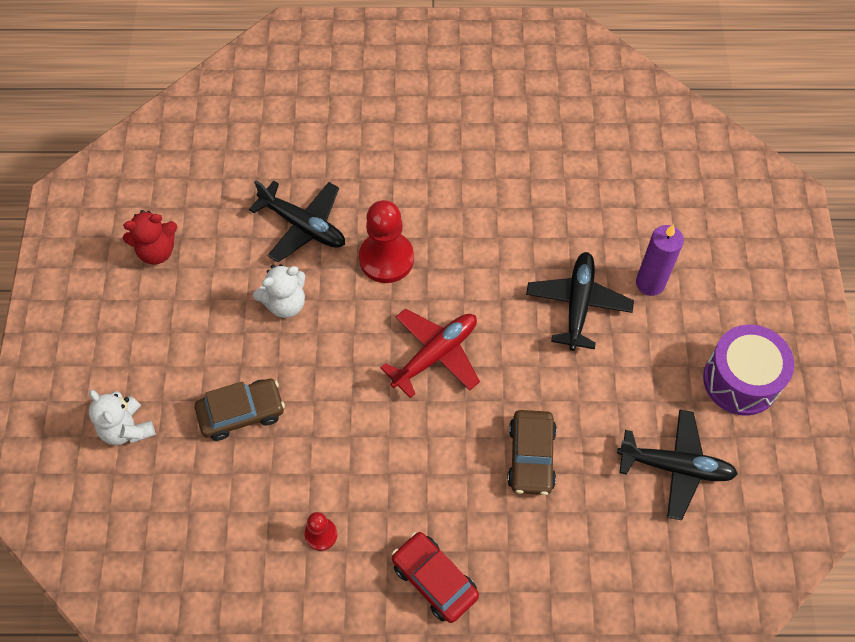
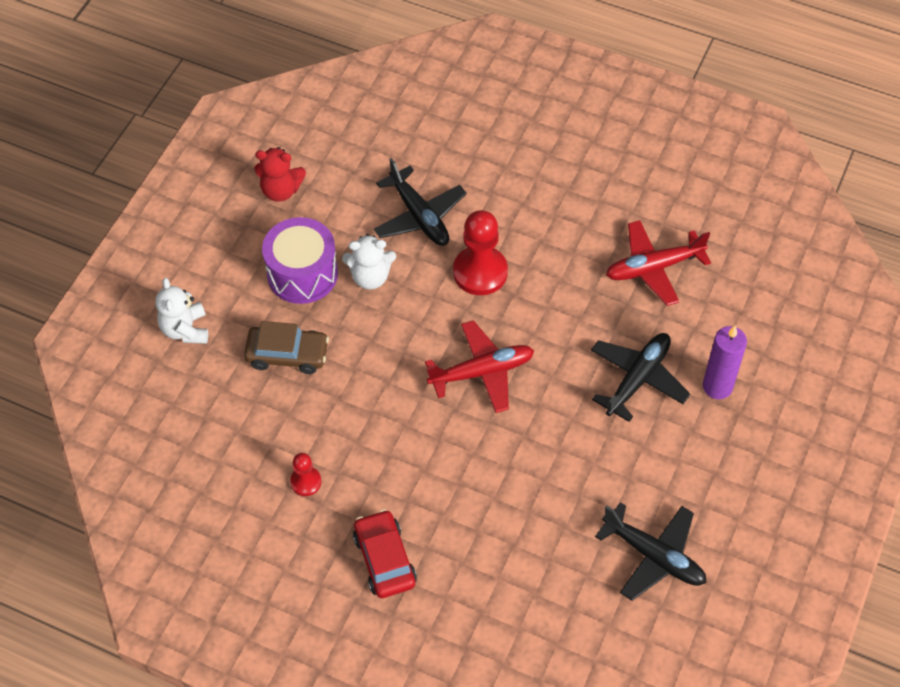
camera: 25 degrees right, 5 degrees down
brown car [507,410,557,495] -> none
purple drum [703,324,794,416] -> purple drum moved to [262,217,338,304]
none -> red plane [606,220,711,306]

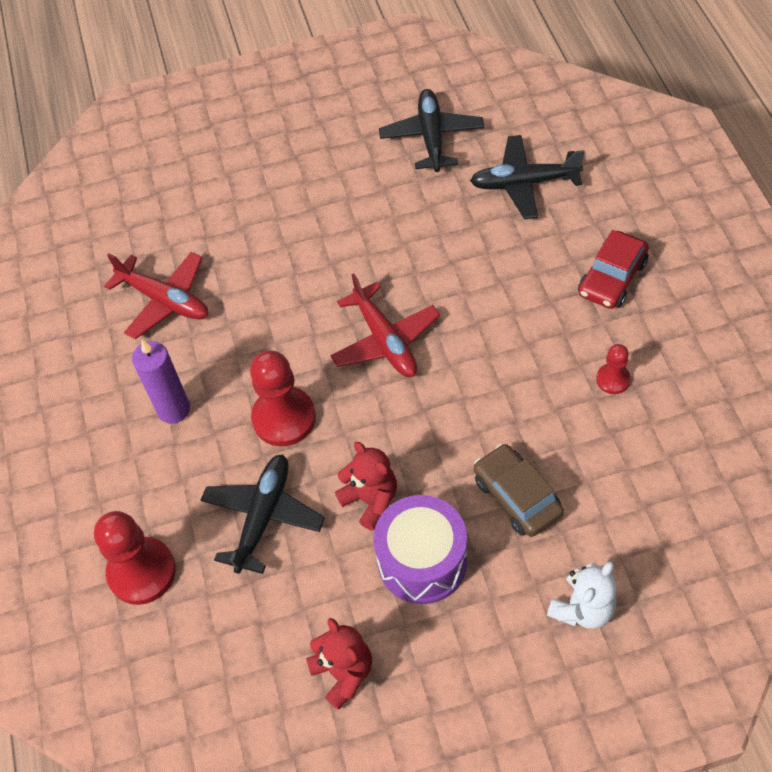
camera: 125 degrees left, 0 degrees up
white teddy bear [342,234,396,290] -> red teddy bear [335,442,397,531]
red plane [425,320,534,413] -> red plane turned 150 degrees counterclockwise [330,273,440,377]
black plane [591,333,690,422] -> black plane moved to [470,135,585,219]
purple candle [703,326,747,399] -> purple candle moved to [132,340,190,424]
none -> red pawn [94,511,176,605]

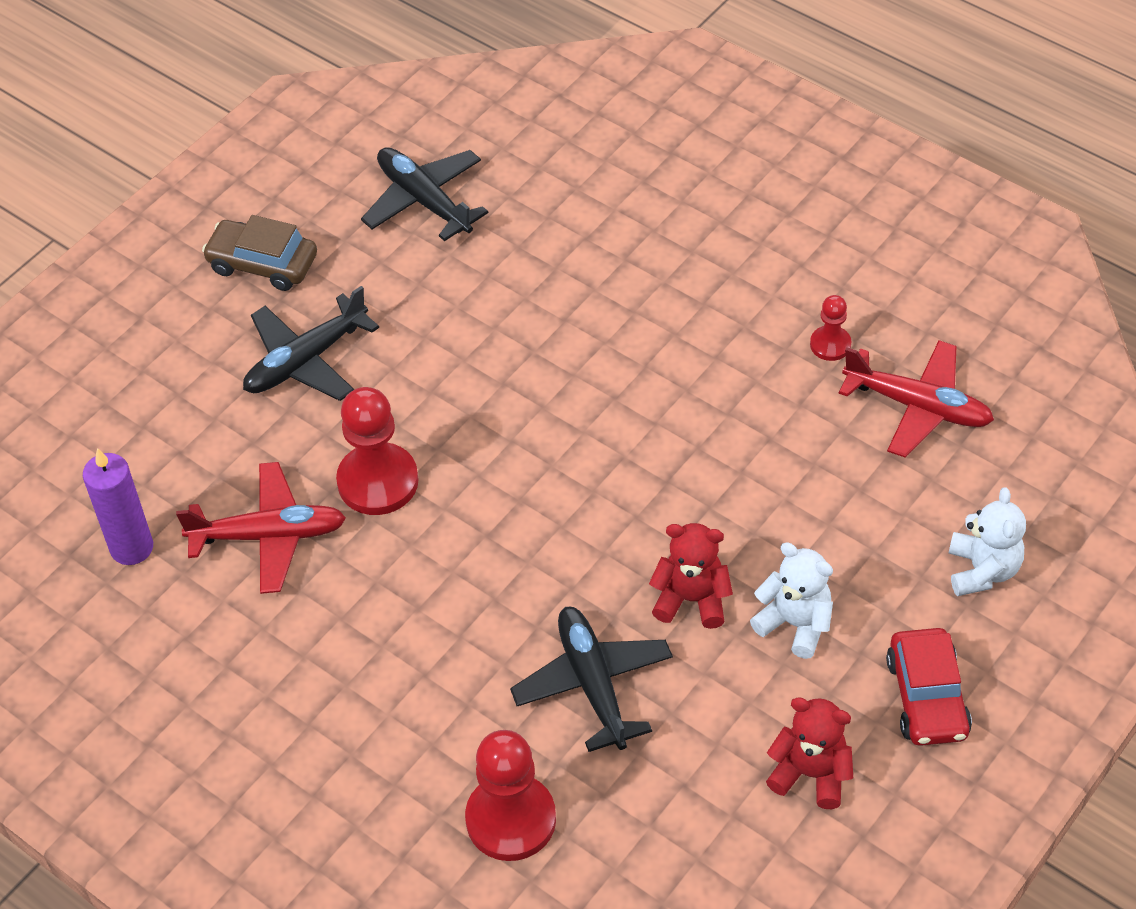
camera: 40 degrees left, 5 degrees down
purple candle [132,340,190,424] -> purple candle moved to [83,448,153,565]
red pawn [250,351,316,446] -> red pawn moved to [336,387,419,515]
red plane [330,273,440,377] -> red plane moved to [839,340,994,458]
purple drum [373,495,467,604] -> white teddy bear [750,543,833,659]
black plane [470,135,585,219] -> black plane moved to [243,286,379,401]
brown car [474,444,564,537] -> brown car moved to [202,215,317,291]
red car [578,230,649,309] -> red car moved to [886,628,972,746]

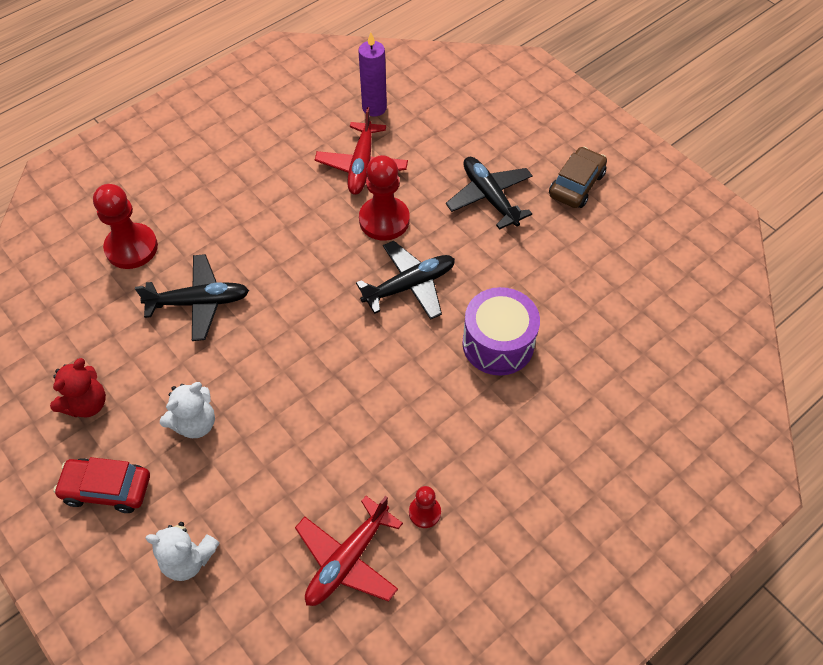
camera: 100 degrees right, 5 degrees up
black plane [361,148,488,241] -> black plane moved to [356,241,455,320]
red teddy bear [649,523,733,629] -> none
none -> purple drum [462,287,540,376]

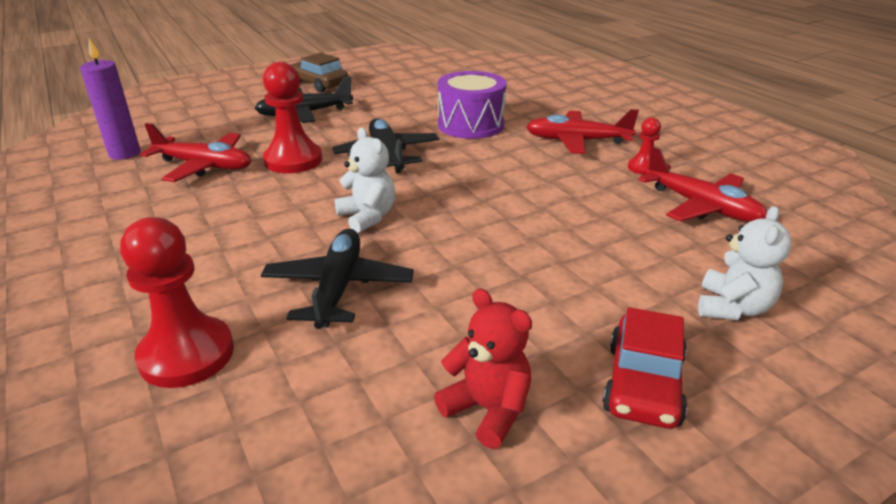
camera: 80 degrees left, 25 degrees down
white teddy bear [160,382,215,438] -> white teddy bear moved to [335,128,395,233]
none -> red plane [526,109,639,154]

